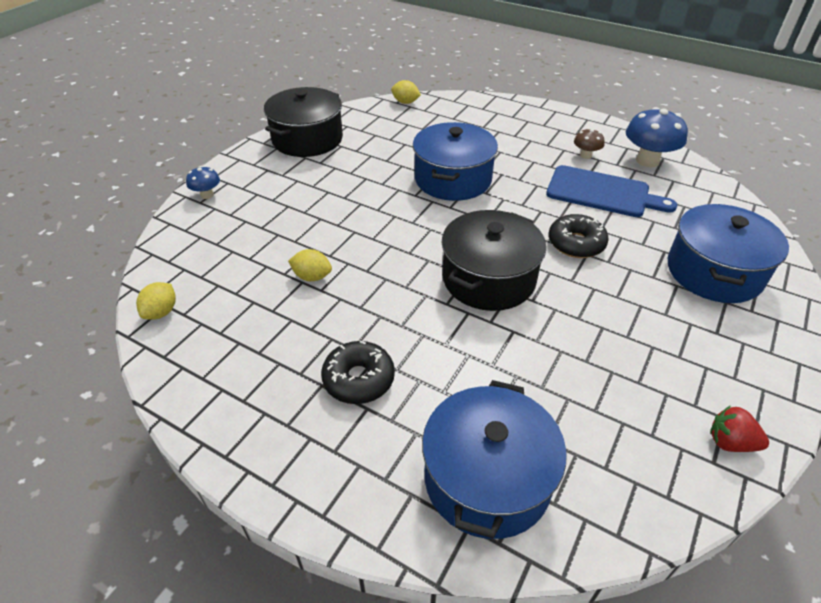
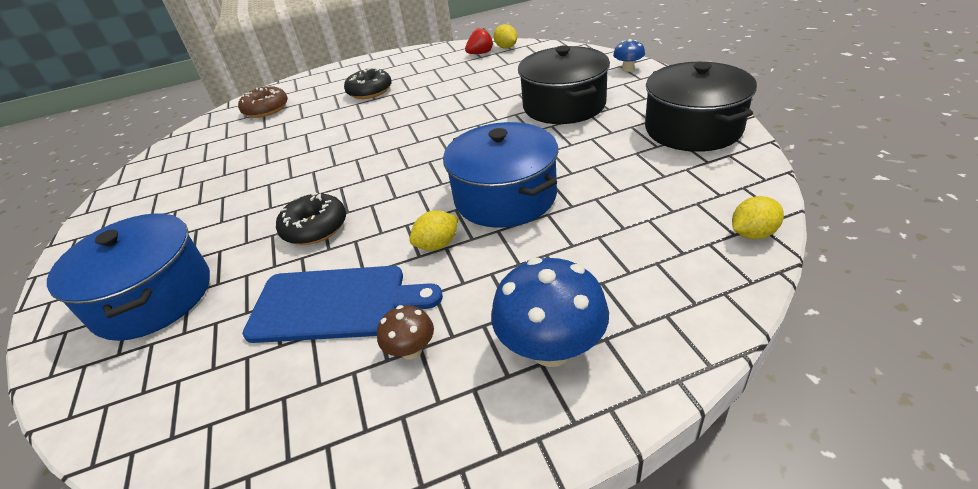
camera: 135 degrees right, 5 degrees down
yellow lemon [288,249,332,281] -> yellow lemon moved to [409,210,459,251]
blue pot [422,380,566,539] -> brown donut [238,86,288,118]
black pot [442,210,546,311] -> black pot moved to [518,45,610,124]
blue cutting board [546,165,678,217] -> blue cutting board turned 150 degrees counterclockwise [242,266,443,343]
blue mushroom [626,107,688,167] -> blue mushroom moved to [491,257,609,367]
red strawberry [710,405,769,452] -> red strawberry moved to [465,28,493,54]

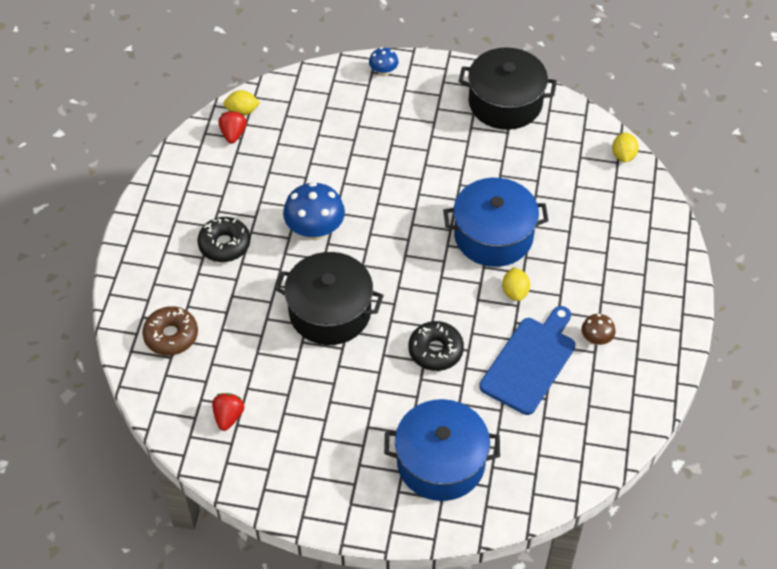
camera: 65 degrees left, 15 degrees up
blue mushroom [491,257,609,367] -> blue mushroom moved to [283,182,345,240]
black pot [518,45,610,124] -> black pot moved to [275,252,384,345]
none -> red strawberry [212,393,244,431]

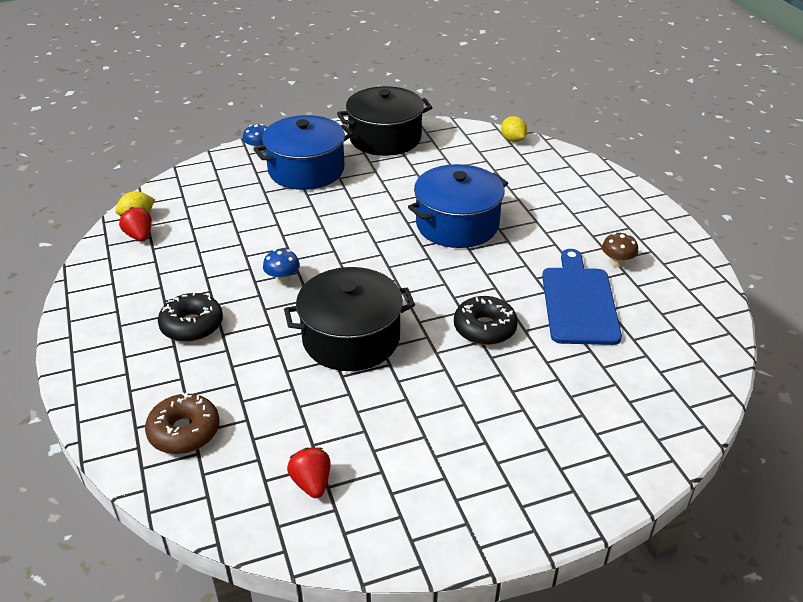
camera: 30 degrees left, 15 degrees down
blue mushroom [283,182,345,240] -> blue mushroom [263,249,300,284], size x0.53
blue pot [384,399,500,501] -> blue pot moved to [254,115,353,190]
yellow lemon [502,267,530,301] -> none

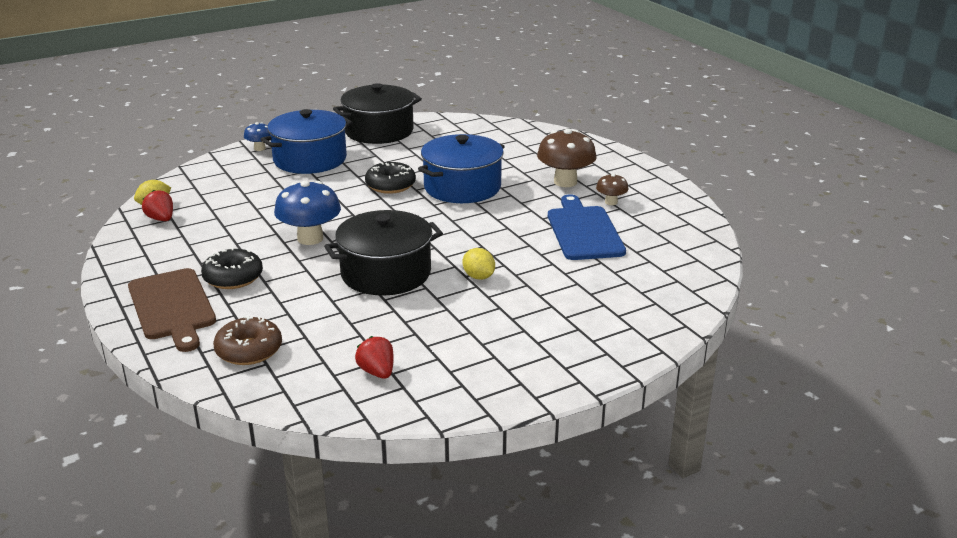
camera: 10 degrees left, 10 degrees down
blue mushroom [263,249,300,284] -> blue mushroom [274,181,341,245], size x1.90
black donut [454,296,518,345] -> black donut moved to [365,162,416,194]
yellow lemon [501,116,527,142] -> yellow lemon moved to [463,248,495,280]
none -> brown cutting board [128,268,216,352]
none -> brown mushroom [537,129,597,187]

